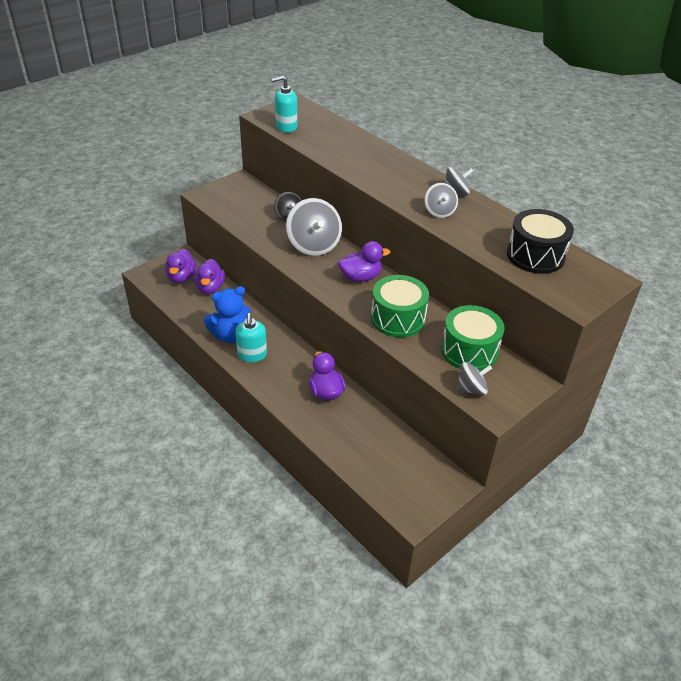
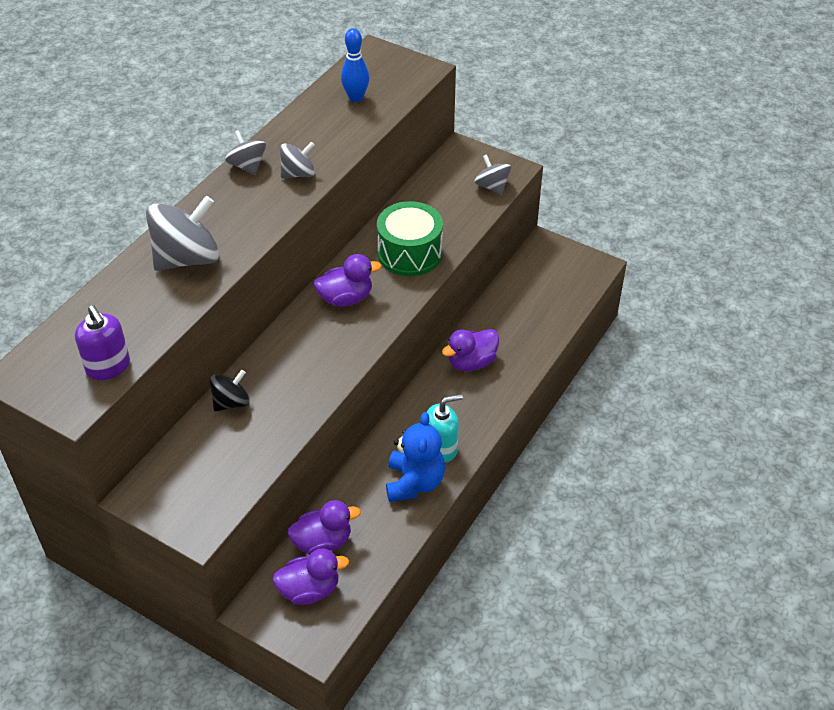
camera: 105 degrees left, 5 degrees up
blue teddy bear [204,286,251,343] -> blue teddy bear turned 45 degrees clockwise [386,412,445,502]
turquoise soap dispenser [271,75,297,133] -> purple soap dispenser [75,305,130,380]
grey spinning top [286,198,342,256] -> grey spinning top moved to [146,196,219,271]
purple duck [338,241,390,282] -> purple duck turned 105 degrees clockwise [314,254,382,307]
green drum [441,305,505,371] -> none
black drum [507,209,574,274] -> blue bowling pin [341,28,369,102]

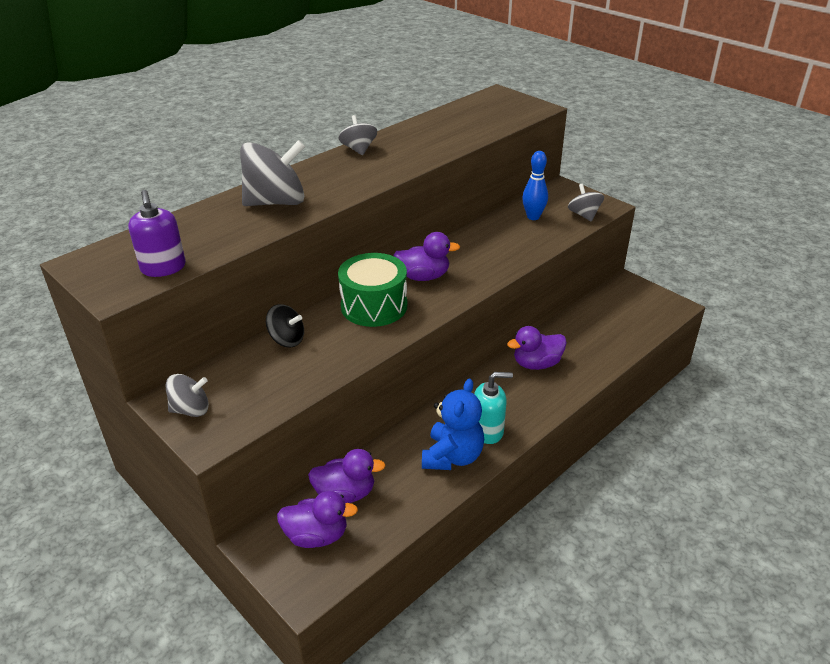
camera: 15 degrees right, 10 degrees down
black spinning top [209,370,250,411] -> black spinning top turned 45 degrees clockwise [266,304,304,348]
grey spinning top [280,142,315,178] -> grey spinning top moved to [165,374,209,417]
blue bowling pin [341,28,369,102] -> blue bowling pin moved to [522,151,548,220]
green drum [377,201,443,276] -> green drum moved to [338,253,407,327]

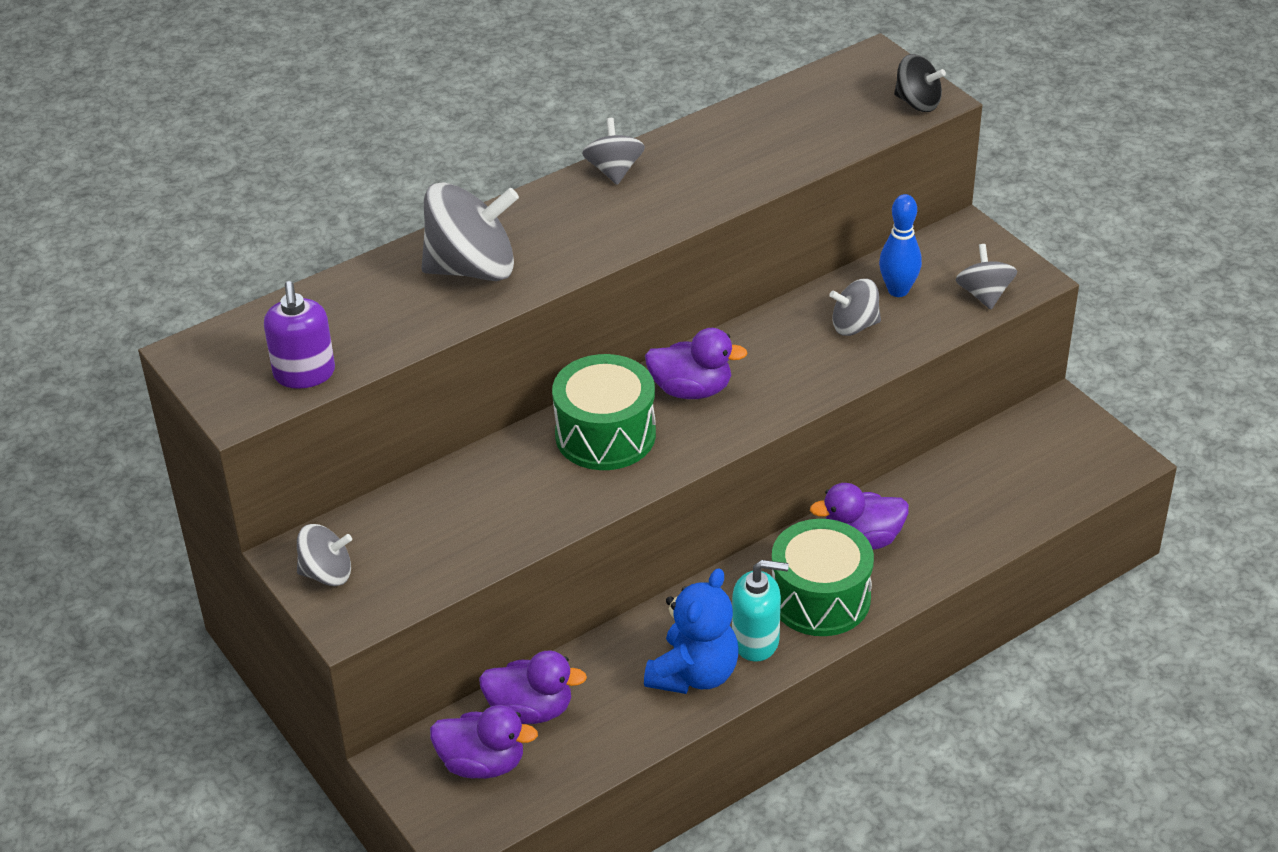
camera: 10 degrees right, 5 degrees up
black spinning top [266,304,304,348] -> black spinning top moved to [894,54,946,112]
none -> green drum [772,519,874,636]
none -> grey spinning top [829,279,881,336]

